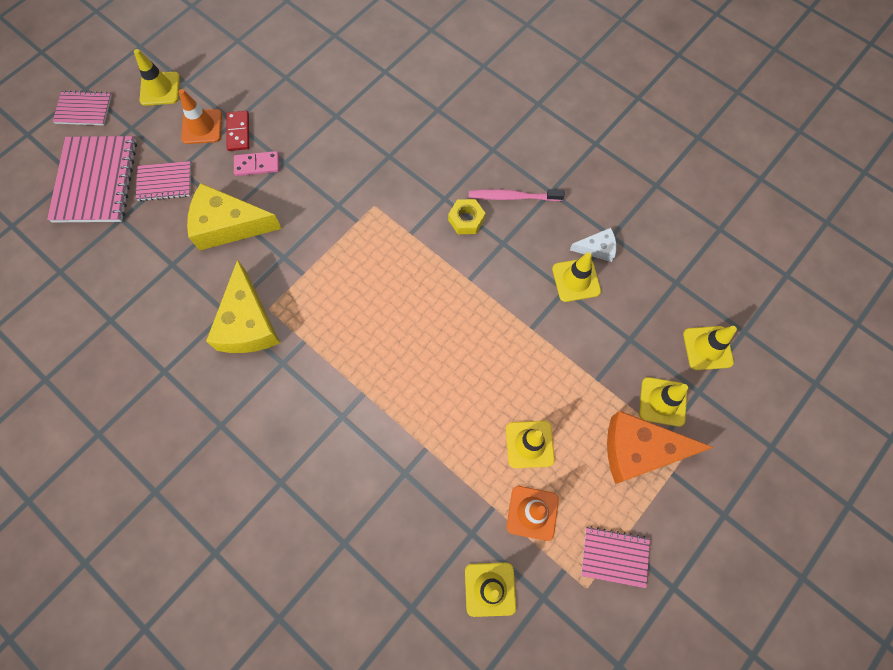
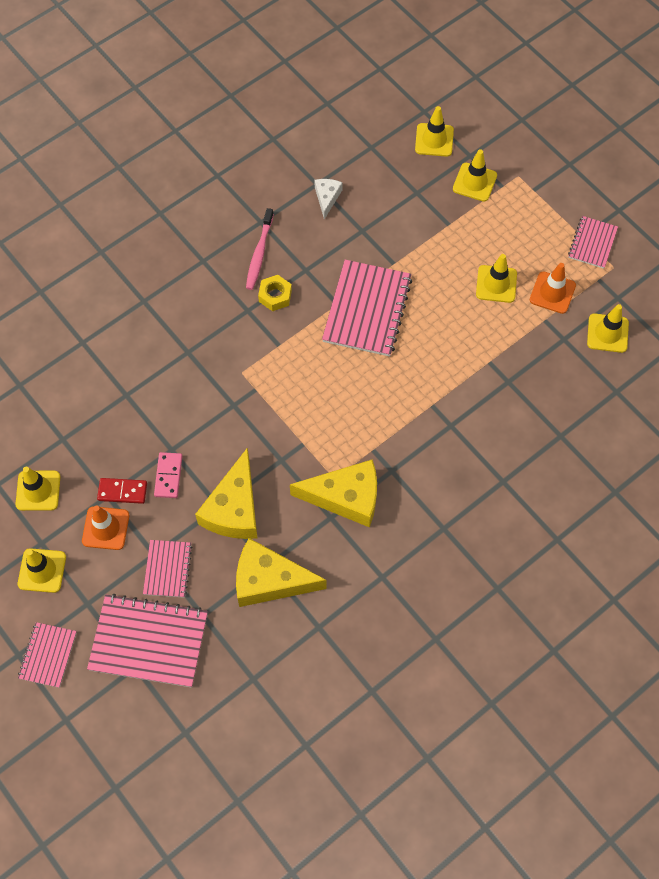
camera: 80 degrees left, 5 degrees down
yellow traffic cone [552,252,601,302] -> yellow traffic cone moved to [15,467,60,511]
orange cheese [607,411,714,484] -> none
none -> yellow cheese [236,538,327,607]
none -> pink notebook [322,260,412,357]

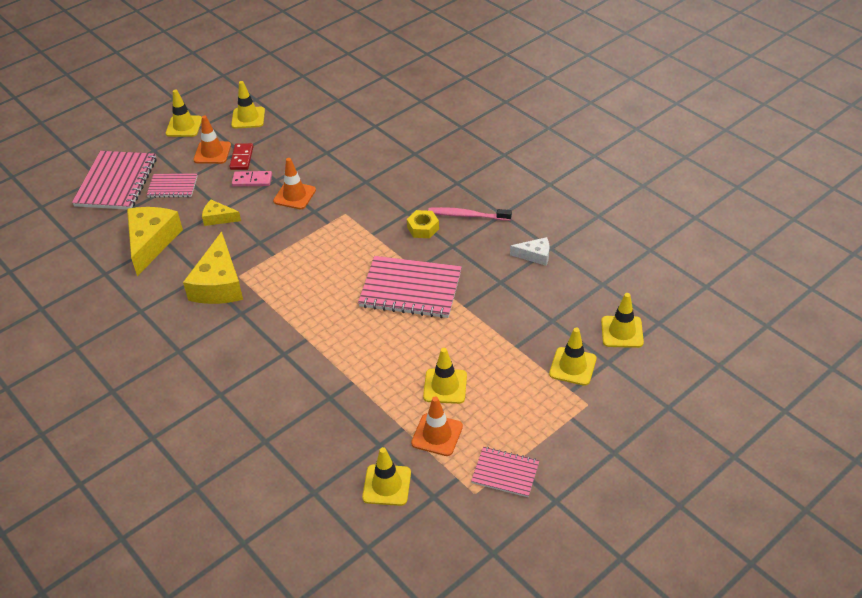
camera: 90 degrees right, 20 degrees down
pink notebook [18,622,77,688] -> none
yellow cheese [195,447,257,539] -> yellow cheese [202,200,241,226], size x0.51
none -> orange traffic cone [273,158,316,209]

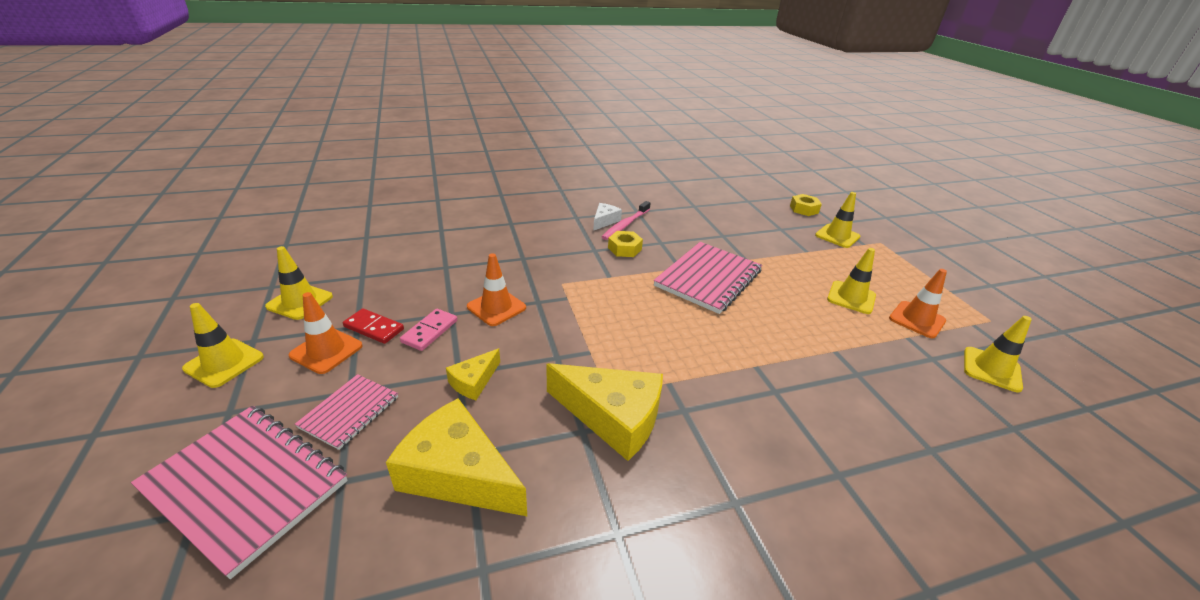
camera: 70 degrees left, 10 degrees down
pink notebook [471,447,540,497] -> none
white cheese [510,237,549,266] -> white cheese moved to [593,203,622,231]
yellow traffic cone [601,293,644,348] -> yellow nut [790,194,822,216]

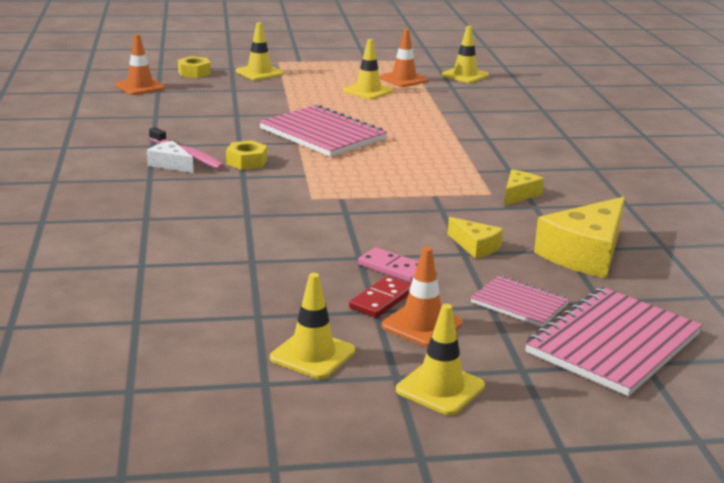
camera: 80 degrees left, 10 degrees down
orange traffic cone [467,253,526,326] -> orange traffic cone moved to [115,34,165,95]
yellow cheese [546,363,663,461] -> yellow cheese [504,170,544,206], size x0.51

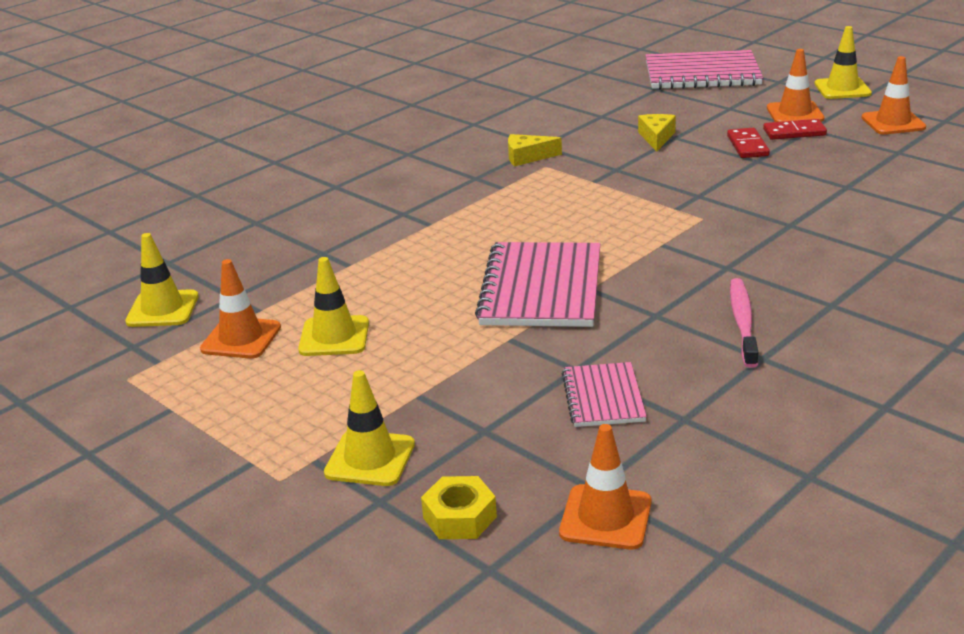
camera: 125 degrees left, 5 degrees up
white cheese [147,141,193,173] -> none
yellow nut [226,140,267,170] -> none
yellow traffic cone [270,273,355,379] -> orange traffic cone [862,56,926,135]
pink domino [358,247,419,283] -> red domino [727,128,770,158]
pink notebook [470,275,570,327] -> pink notebook moved to [561,362,647,427]
yellow cheese [534,197,625,278] -> none

